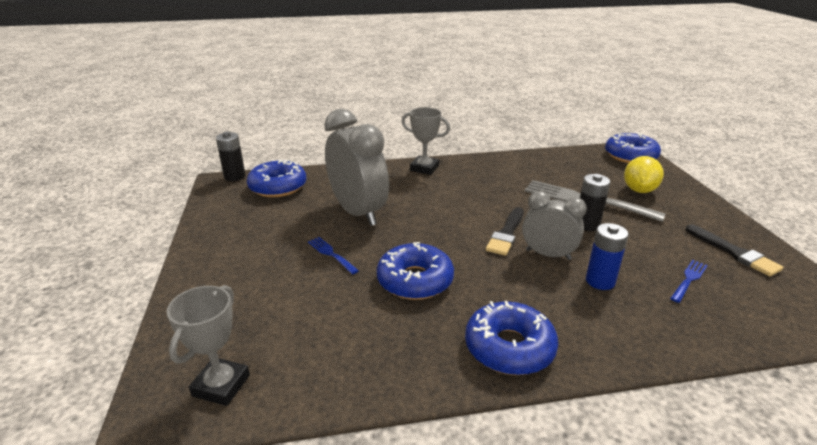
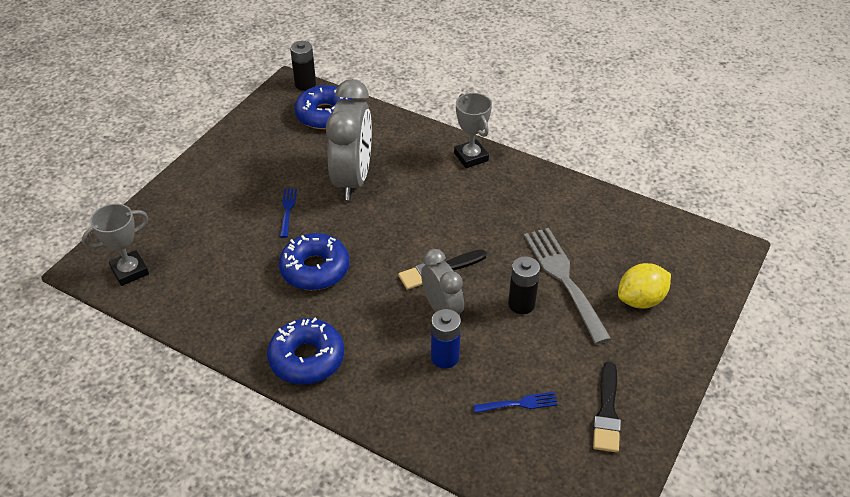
camera: 40 degrees right, 15 degrees up
blue donut [605,133,661,163] -> none

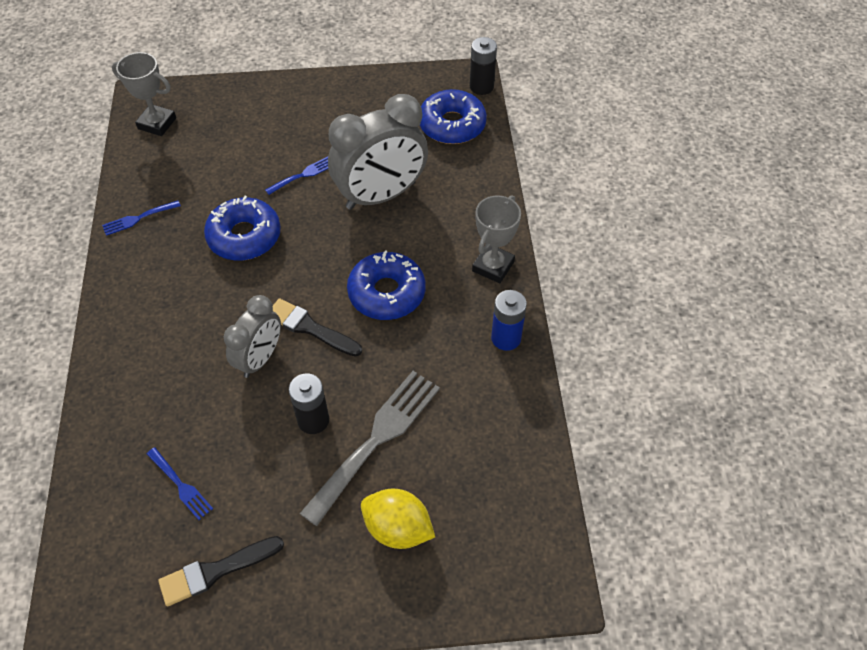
camera: 55 degrees right, 10 degrees up
blue donut [267,318,344,385] -> blue donut moved to [347,250,426,320]
blue battery [431,309,461,368] -> blue battery moved to [491,290,527,351]
none -> blue fork [102,200,181,236]

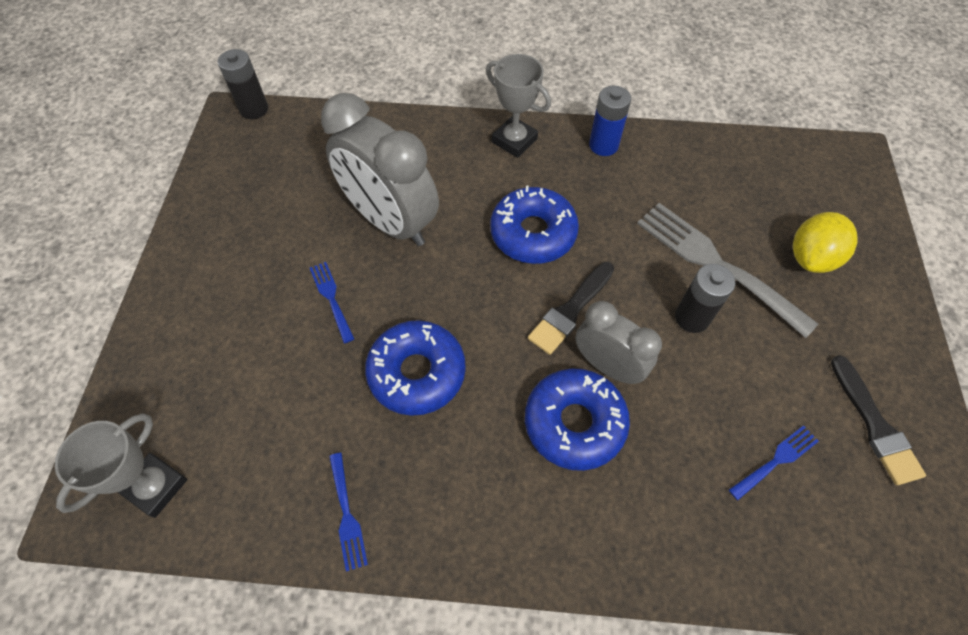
camera: 80 degrees left, 5 degrees up
grey clock [328,94,428,210] -> grey clock turned 150 degrees clockwise [321,93,439,246]
blue donut [420,89,487,144] -> blue donut moved to [525,368,630,471]

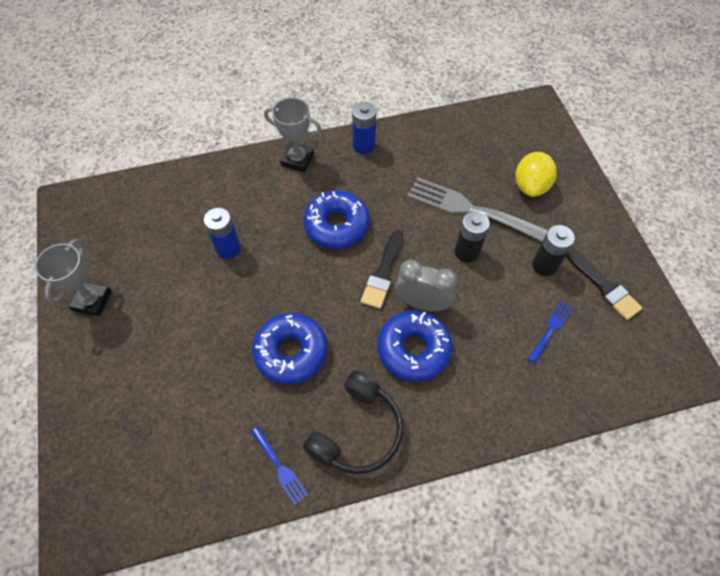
camera: 20 degrees left, 0 degrees up
grey trophy [55,414,187,518] -> grey trophy moved to [35,239,112,316]
black battery [218,49,268,119] -> black battery moved to [532,225,575,276]
blue fork [310,262,354,343] -> none
grey clock [321,93,439,246] -> blue battery [203,207,241,259]
none -> black headphones [303,371,404,474]

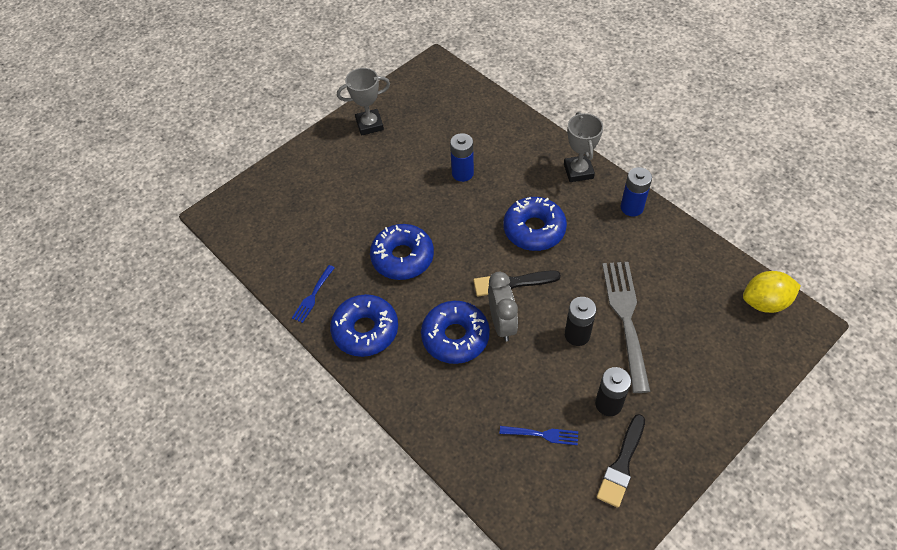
camera: 65 degrees right, 5 degrees down
black headphones [303,371,404,474] -> blue donut [330,294,398,357]
yellow lemon [515,152,557,197] -> yellow lemon moved to [743,271,801,313]

